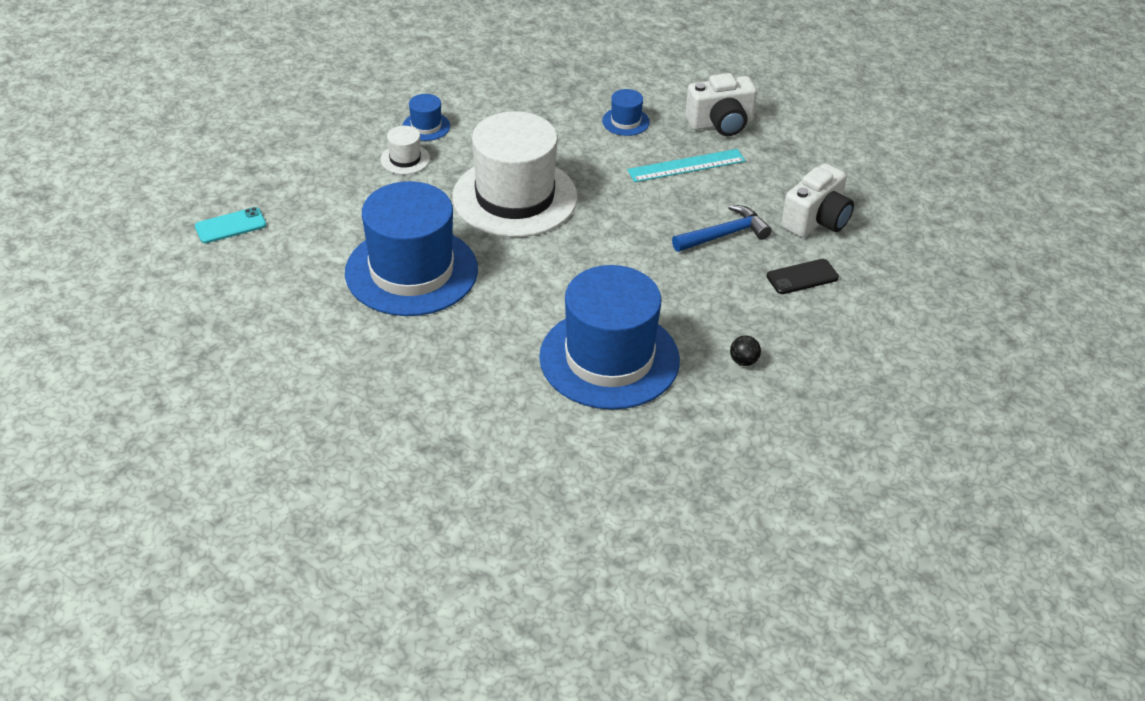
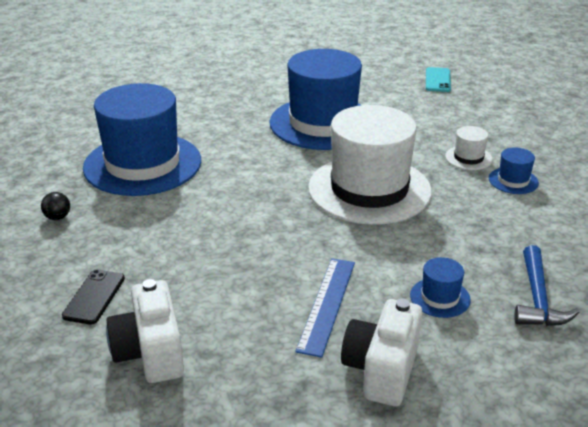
camera: 125 degrees right, 10 degrees down
turquoise ruler [627,149,745,182] -> blue ruler [295,258,355,358]
blue hammer [672,205,772,252] -> blue hammer moved to [514,245,580,326]

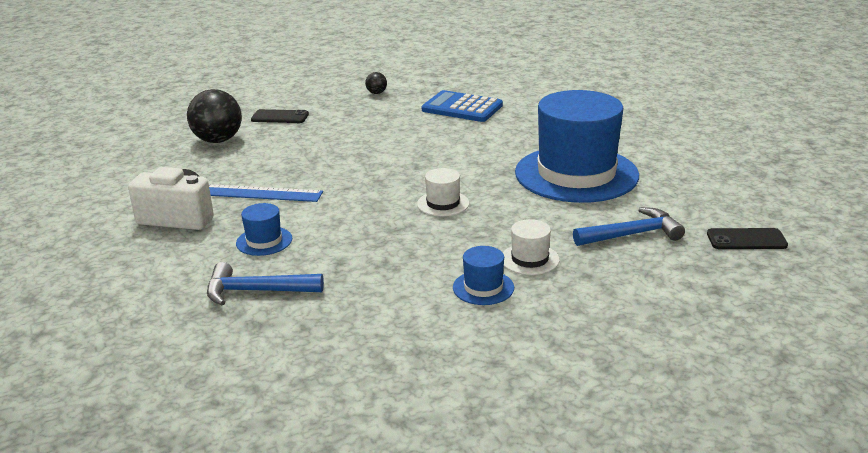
camera: 85 degrees right, 5 degrees down
blue hat [83,83,201,196] -> blue calculator [422,90,503,122]
white camera [106,279,184,383] -> black ball [187,89,242,143]
white hat [308,105,432,225] -> white hat [417,168,469,216], size x0.41
turquoise phone [426,67,451,92] -> black phone [707,228,788,249]
none -> blue hammer [573,207,685,246]

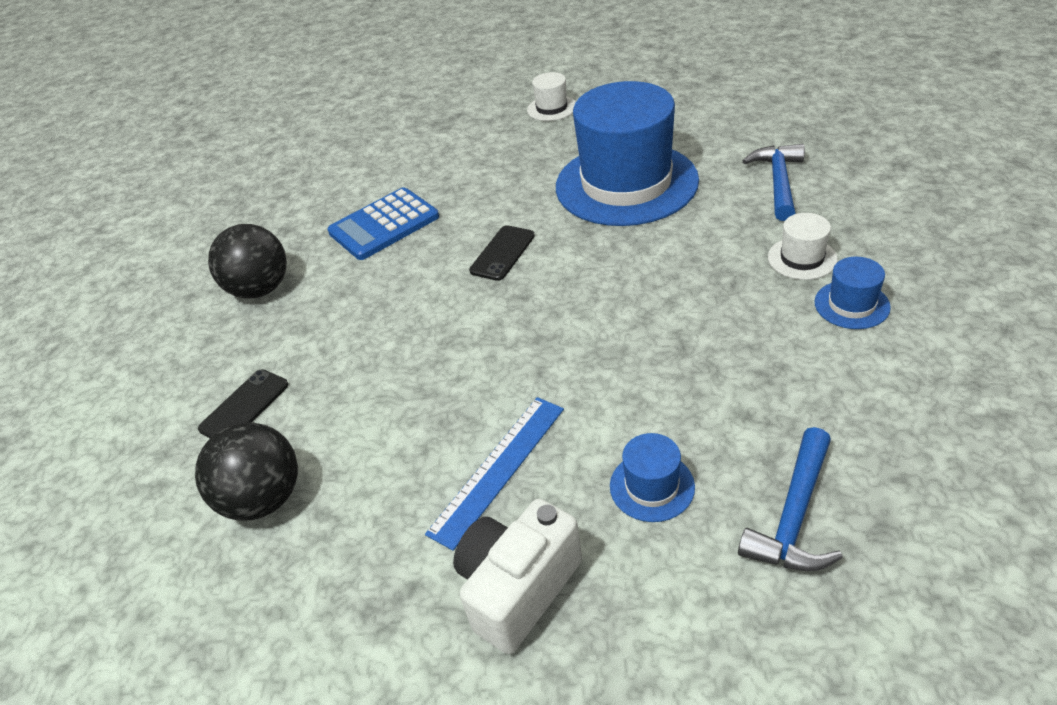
camera: 60 degrees left, 15 degrees up
black ball [365,72,387,94] -> black ball [208,224,287,299], size x2.19
white hat [417,168,469,216] -> white hat moved to [527,72,576,121]
black phone [707,228,788,249] -> black phone moved to [469,225,535,281]

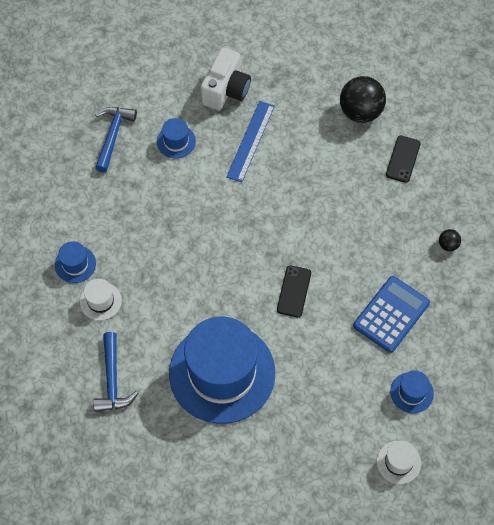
camera: 160 degrees right, 20 degrees up
black ball [208,224,287,299] -> black ball [439,229,461,251], size x0.46
white hat [527,72,576,121] -> white hat moved to [377,441,421,484]
none -> blue hat [390,370,434,413]

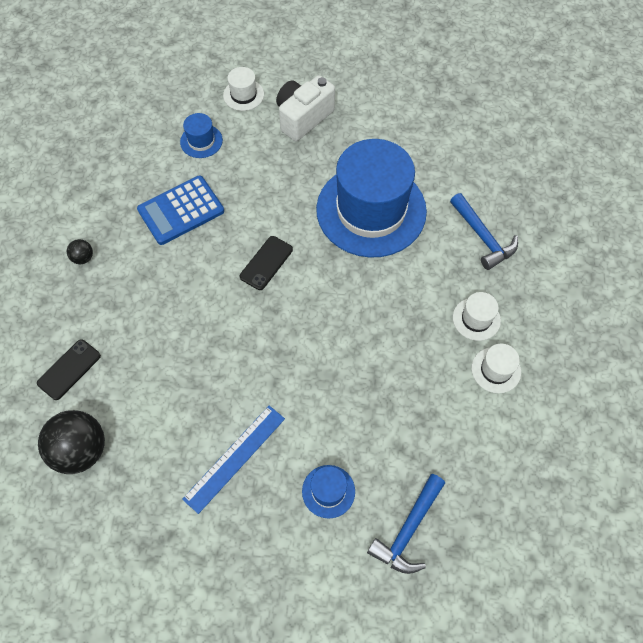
camera: 160 degrees left, 0 degrees up
blue hat [55,241,96,283] -> white hat [472,344,521,393]
blue hammer [93,332,138,412] -> blue hammer turned 135 degrees clockwise [450,193,518,270]
white camera [201,47,251,110] -> white camera moved to [276,75,335,141]

